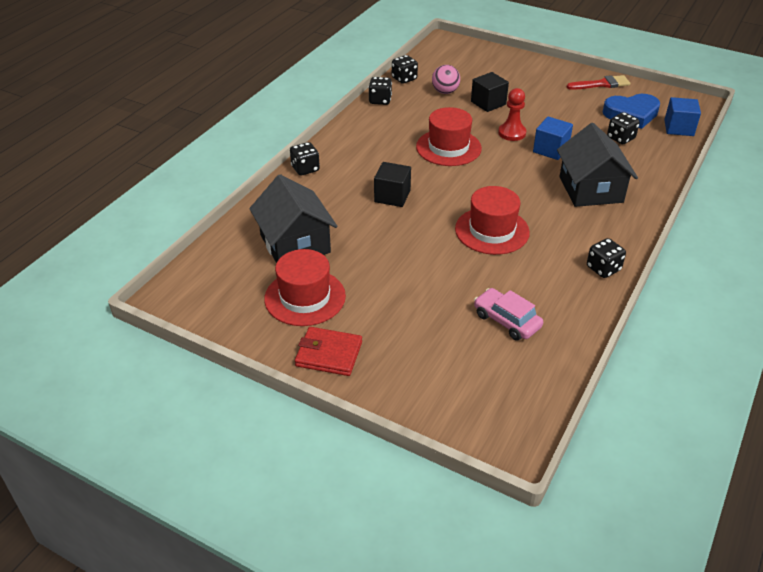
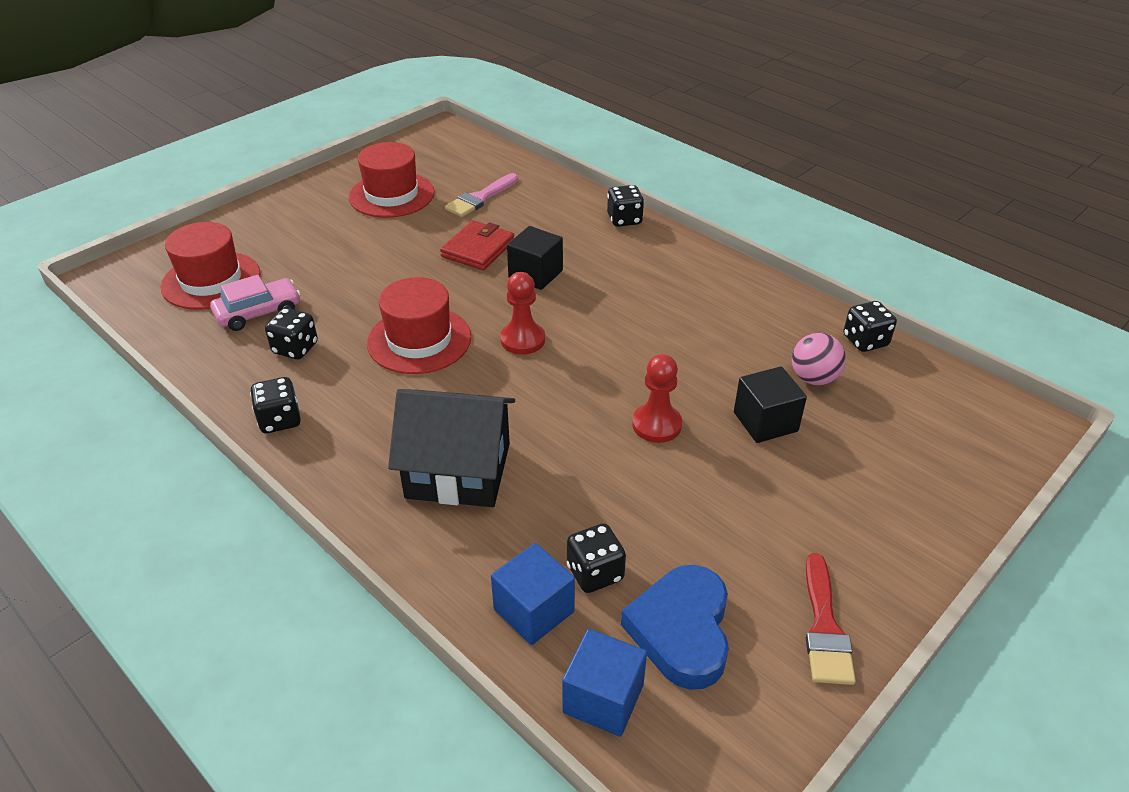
camera: 105 degrees right, 0 degrees up
black house [249,174,337,263] -> pink brush [445,173,518,217]
red wallet [295,327,362,376] -> red wallet moved to [440,220,514,270]
black dice [368,77,392,105] -> black dice moved to [265,308,318,359]
red hat [416,107,482,166] -> red hat moved to [161,222,261,310]
blue cube [533,116,573,160] -> blue cube moved to [491,543,575,645]
none -> red pawn [500,272,545,355]

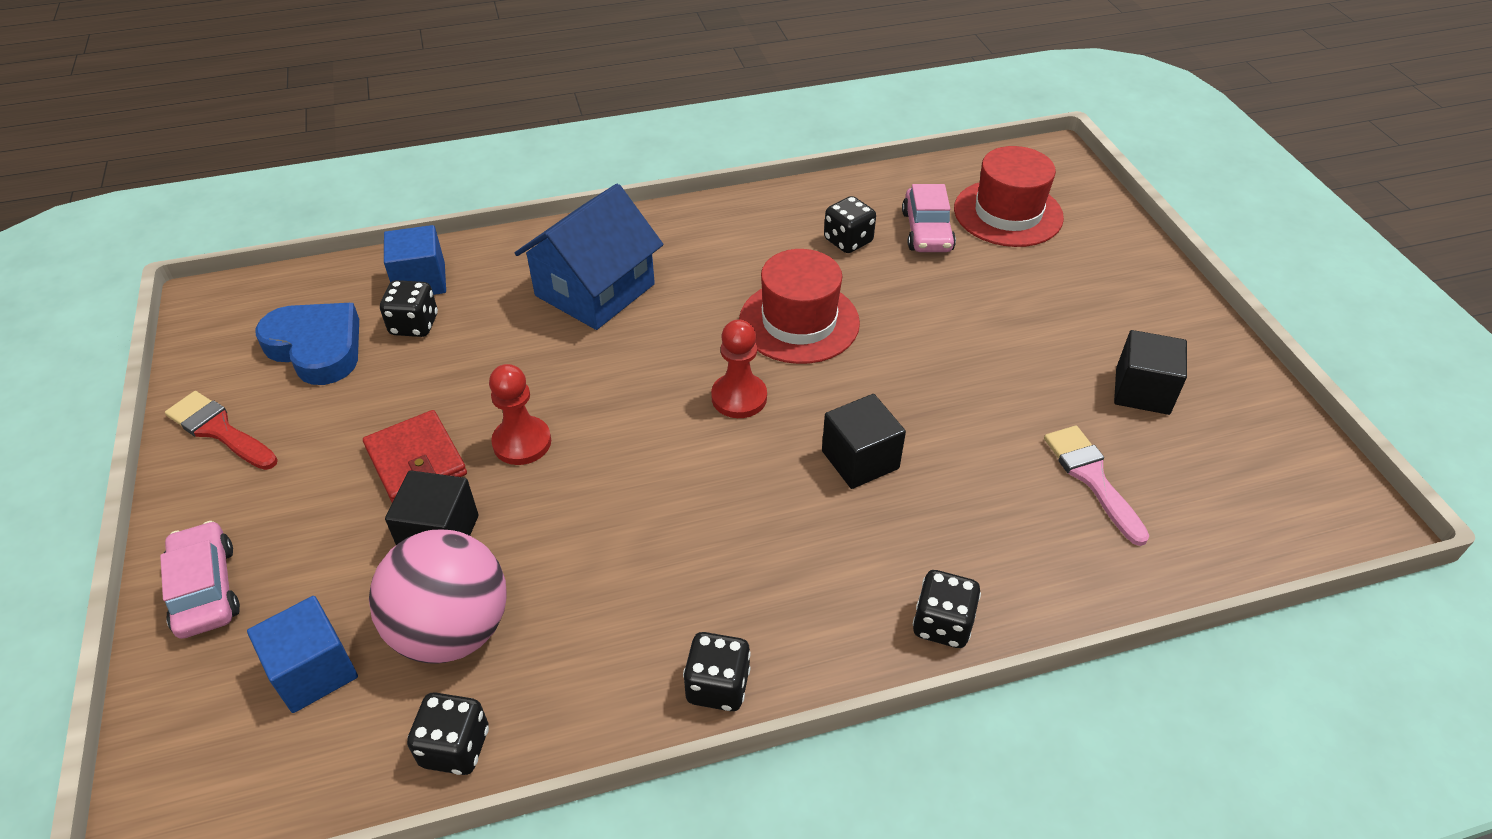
camera: 120 degrees right, 5 degrees up
black dice [250,377,301,433] -> black dice moved to [683,632,751,711]
red hat [349,142,435,218] -> black cube [1114,330,1187,415]
black house [388,389,515,507] -> blue house [515,184,663,330]
red wallet [440,220,514,270] -> red wallet moved to [363,410,467,502]
blue cube [562,629,647,737] -> blue cube moved to [247,596,358,713]
pink ball [792,333,846,385] -> pink ball [369,530,507,664], size x1.71
none -> pink car [160,521,240,639]

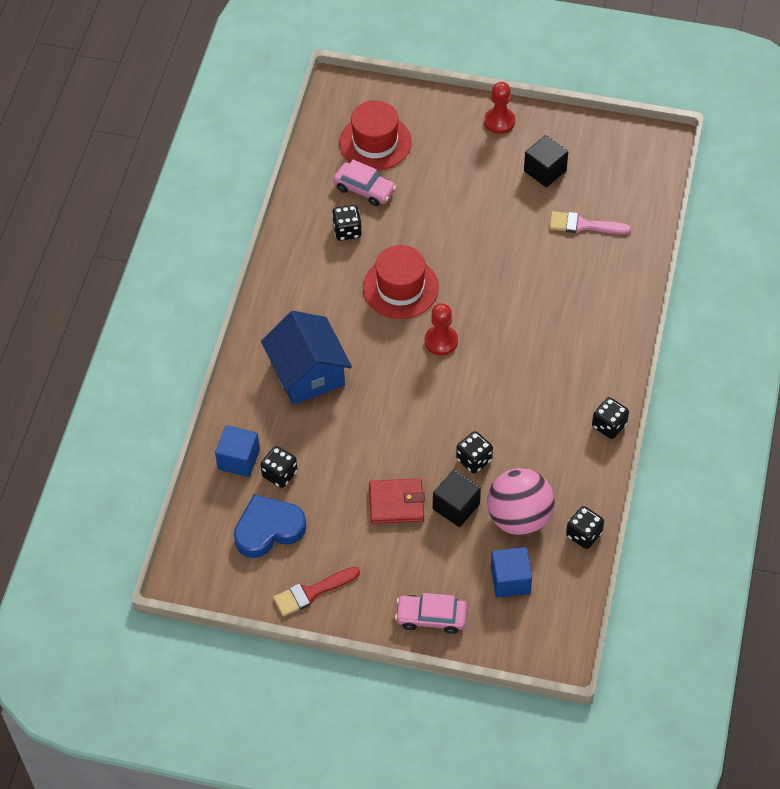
camera: 60 degrees left, 10 degrees up
red pawn [489,364,551,465] -> red pawn moved to [484,82,515,134]
black cube [822,394,906,489] -> none
black dice [913,570,981,648] -> black dice moved to [456,431,493,473]

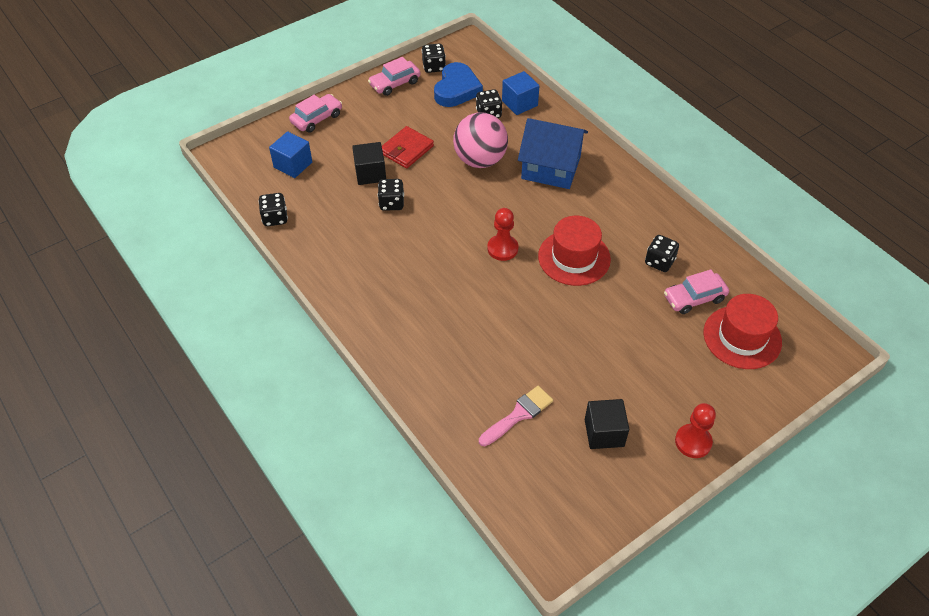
camera: 130 degrees right, 5 degrees down
red brush [273,567,360,616] -> pink car [368,57,421,96]
pink ball [487,468,555,536] -> pink ball moved to [453,113,508,168]
black dice [592,397,629,439] -> black dice moved to [422,44,446,73]

